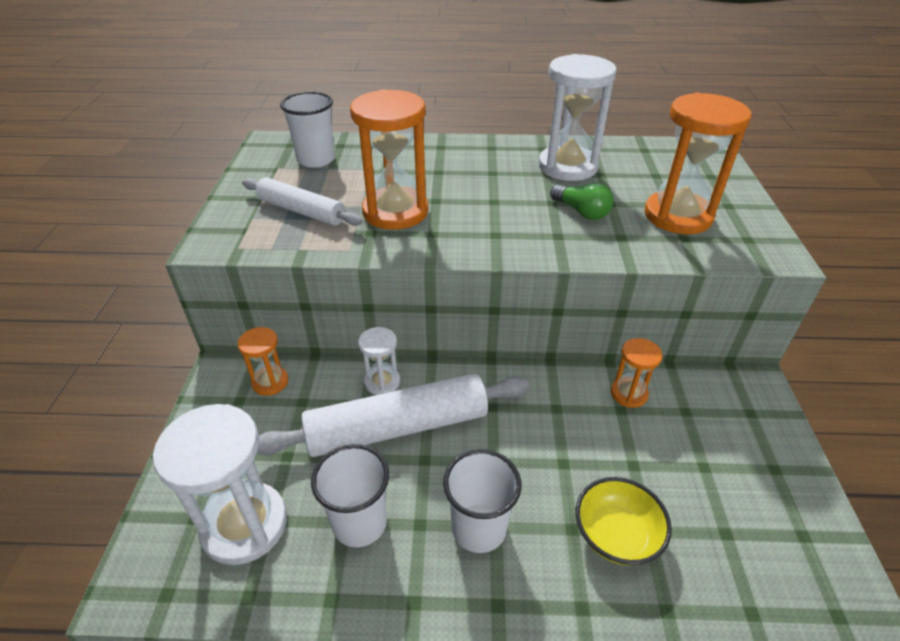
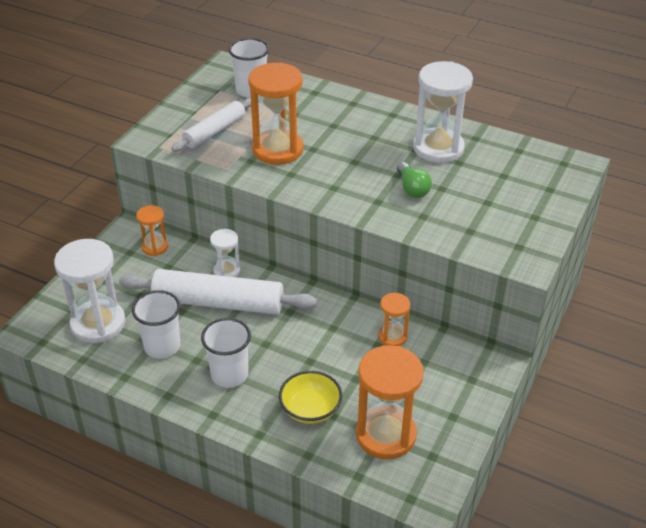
camera: 25 degrees right, 0 degrees up
white rolling pin [242,177,363,226] -> white rolling pin turned 75 degrees clockwise [171,98,251,152]
orange hourglass [645,93,752,234] -> orange hourglass moved to [356,345,424,459]

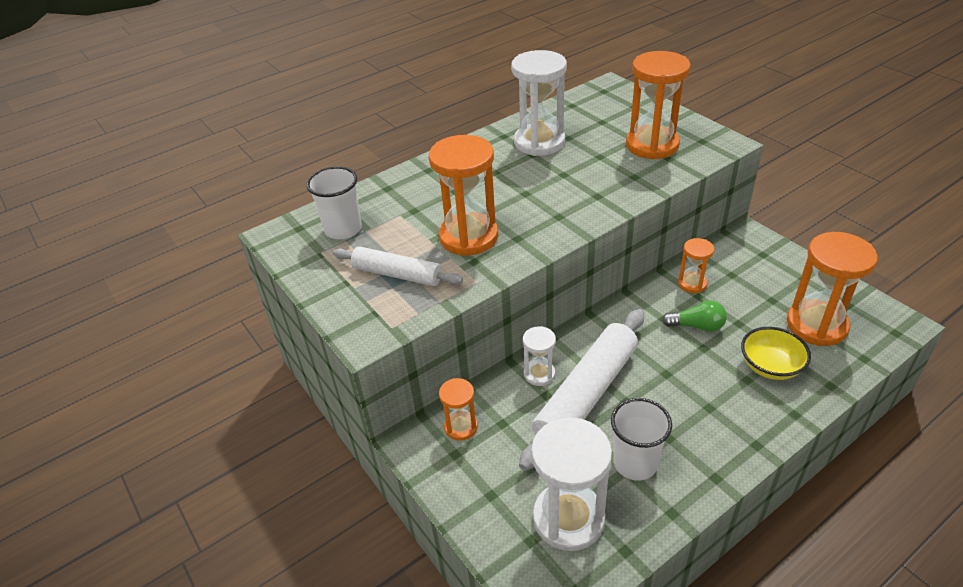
camera: 60 degrees left, 0 degrees up
white rolling pin [171,98,251,152] -> white rolling pin turned 45 degrees counterclockwise [333,246,463,286]
white cup [201,318,251,388] -> none
green light bulb [397,162,432,198] -> green light bulb moved to [662,300,727,332]
none -> orange hourglass [626,51,691,159]

